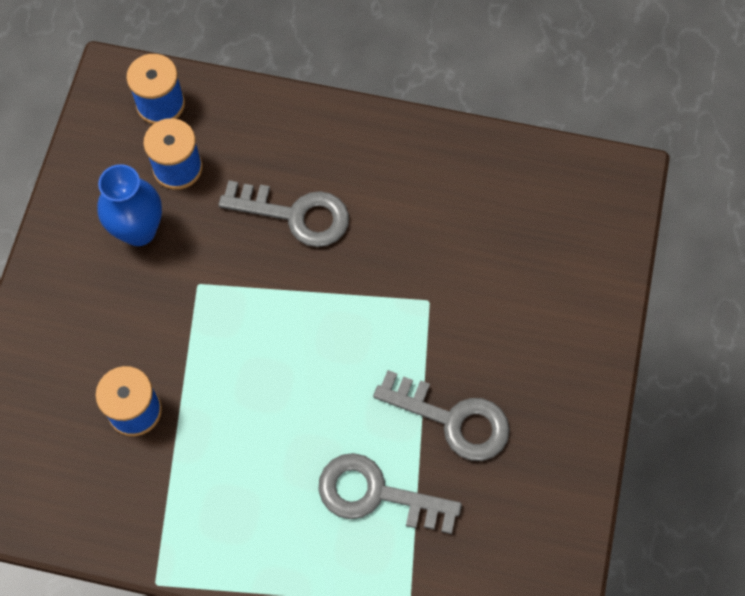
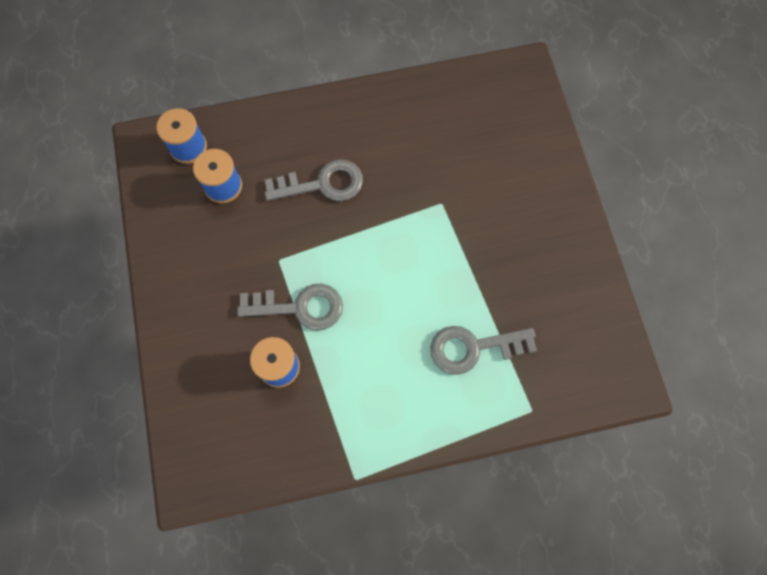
camera: 25 degrees left, 5 degrees up
blue vase [97,164,162,246] -> none
grey key [373,370,510,461] -> grey key moved to [237,284,343,330]

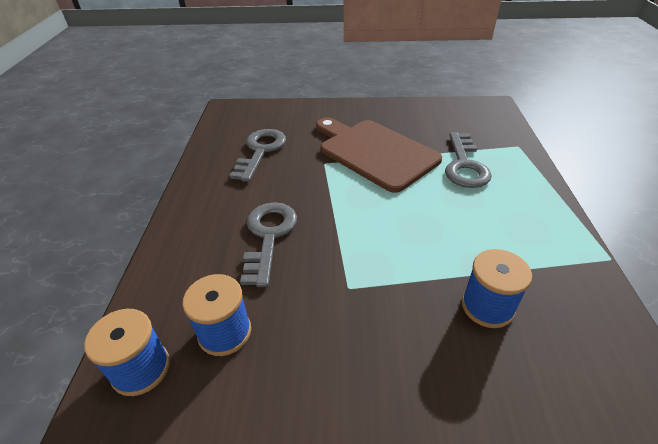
camera: 75 degrees left, 30 degrees down
grey key [237,284,343,330] -> grey key moved to [229,129,286,182]
none -> brown cutting board [316,118,442,193]

